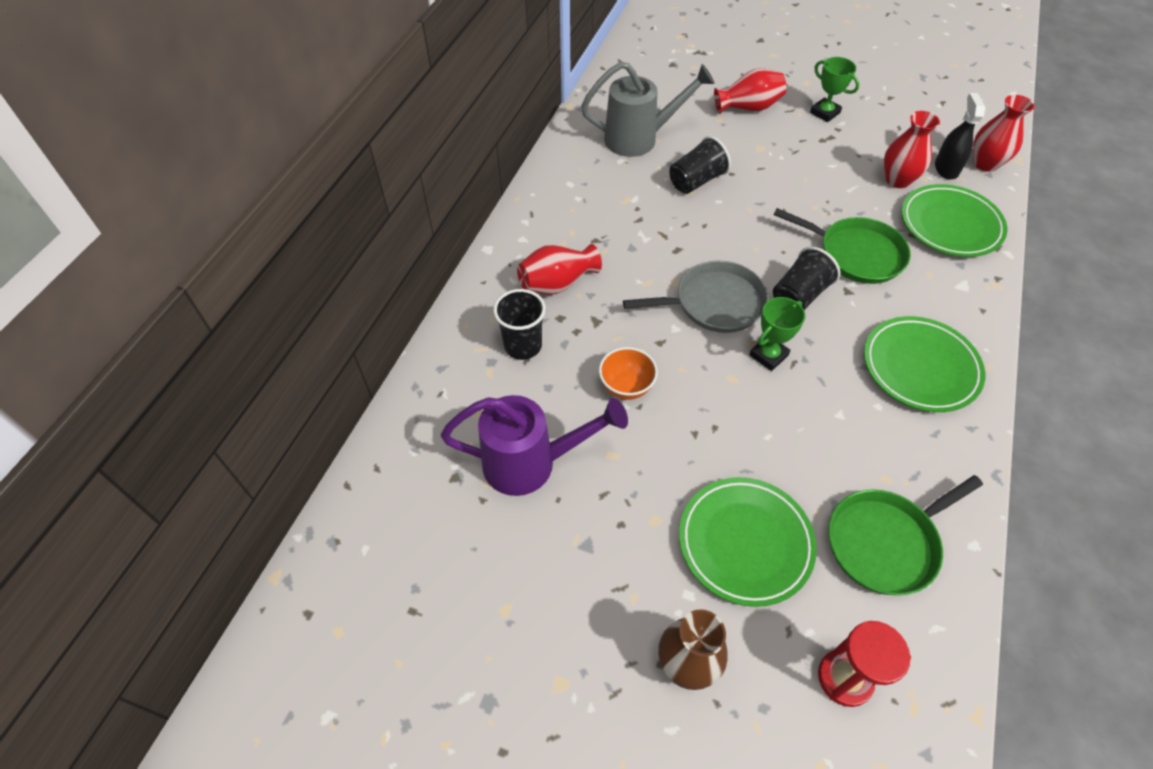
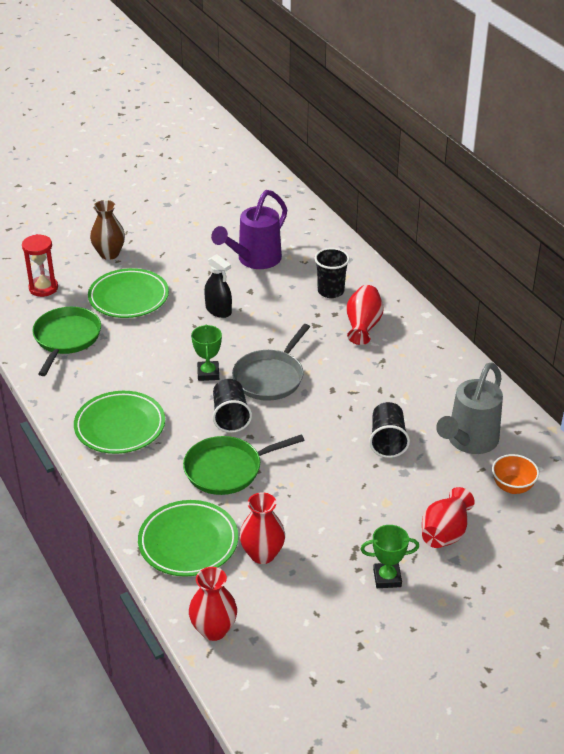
camera: 130 degrees right, 15 degrees down
orange bowl [599,347,658,400] -> orange bowl moved to [492,454,539,494]
black spray bottle [935,93,985,180] -> black spray bottle moved to [204,254,232,318]

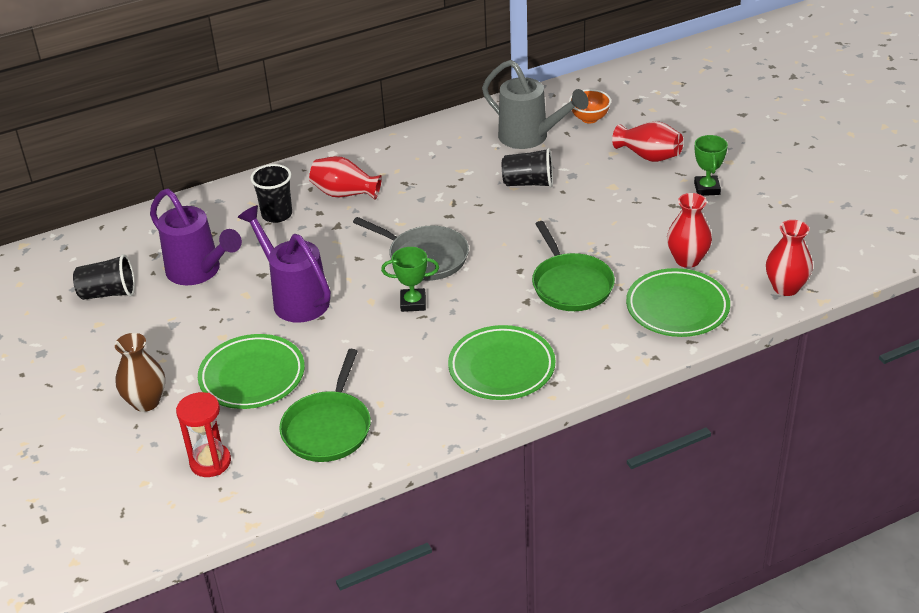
camera: 85 degrees left, 0 degrees up
green pan [32,307,101,376] -> green pan turned 90 degrees counterclockwise [279,349,371,462]
black spray bottle [204,254,232,318] -> purple watering can [238,205,331,323]
black cup [213,379,252,433] -> black cup moved to [73,254,135,300]

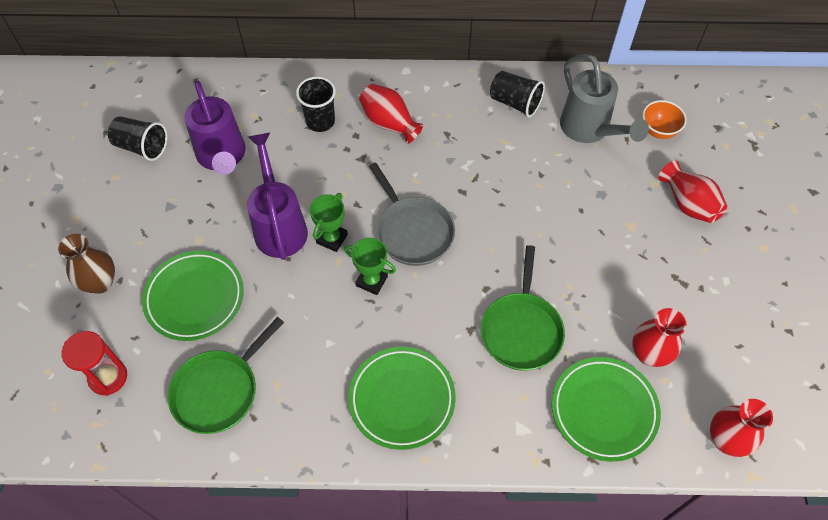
camera: 25 degrees right, 20 degrees up
black cup [502,148,553,187] -> black cup moved to [490,71,545,117]
green trophy [694,135,728,196] -> green trophy moved to [309,193,348,252]

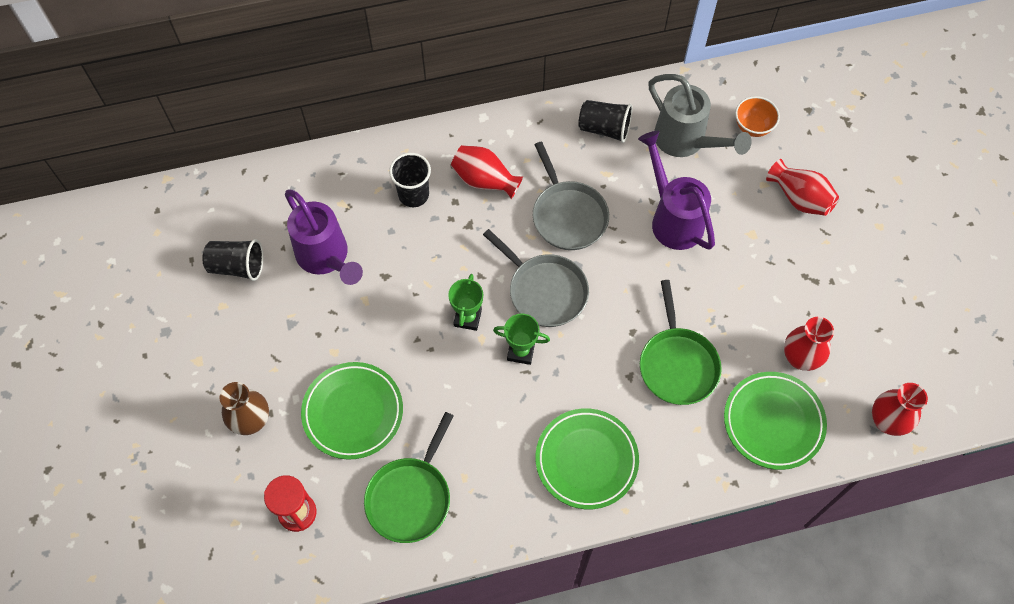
camera: 15 degrees left, 5 degrees up
purple watering can [247,133,308,260] -> purple watering can moved to [638,131,715,250]
none -> grey pan [533,142,609,250]

